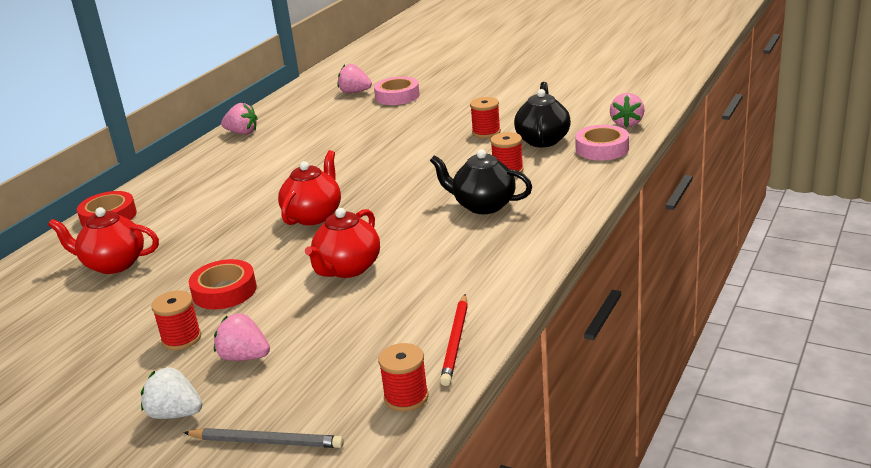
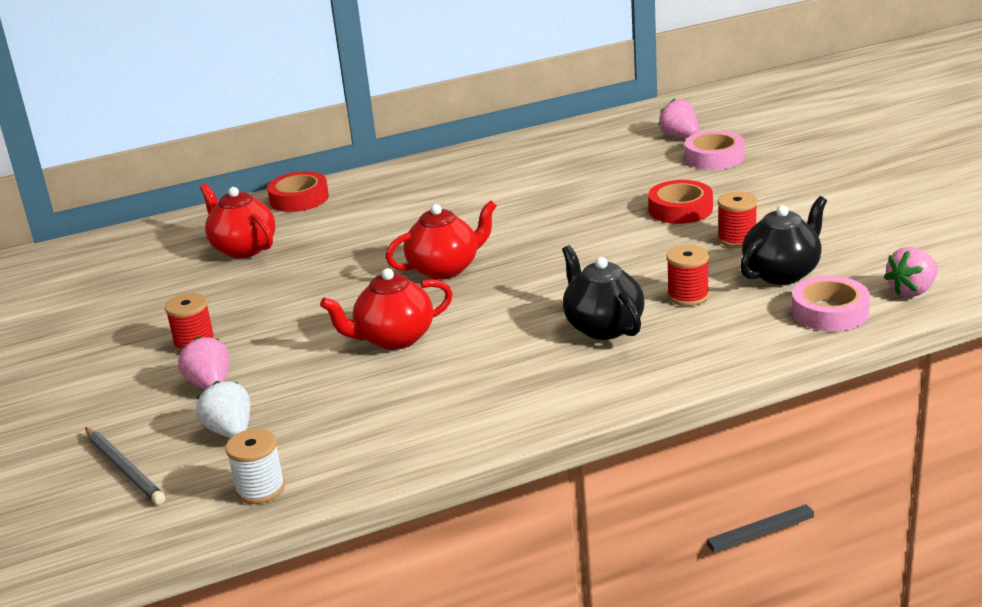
camera: 40 degrees right, 0 degrees up
white strawberry [141,367,202,419] -> white strawberry moved to [196,381,250,438]
red tape [189,259,257,309] -> red tape moved to [648,180,713,224]
pink strawberry [221,103,258,134] -> none
red spool [378,343,428,412] -> white spool [225,429,285,504]
red pencil [440,294,468,386] -> none

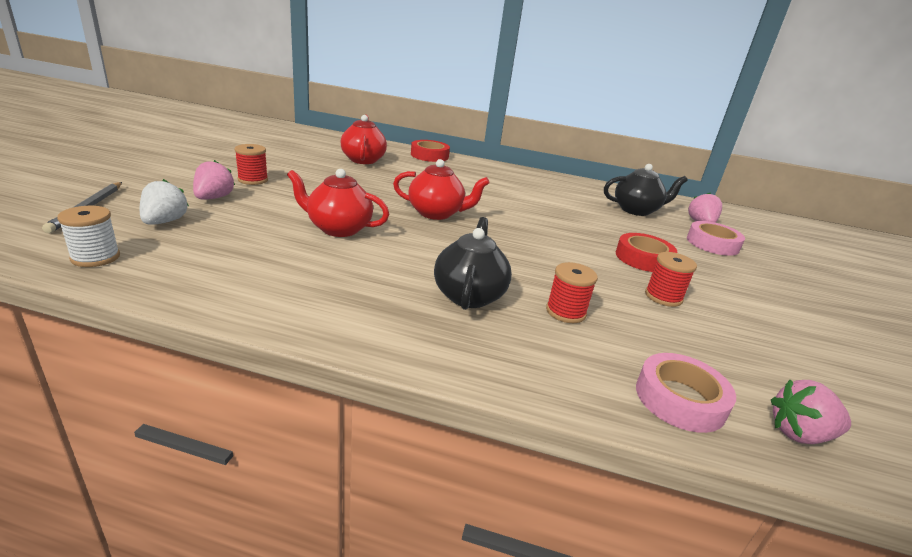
camera: 30 degrees right, 0 degrees up
black teapot [740,196,827,285] -> black teapot moved to [604,164,688,216]

